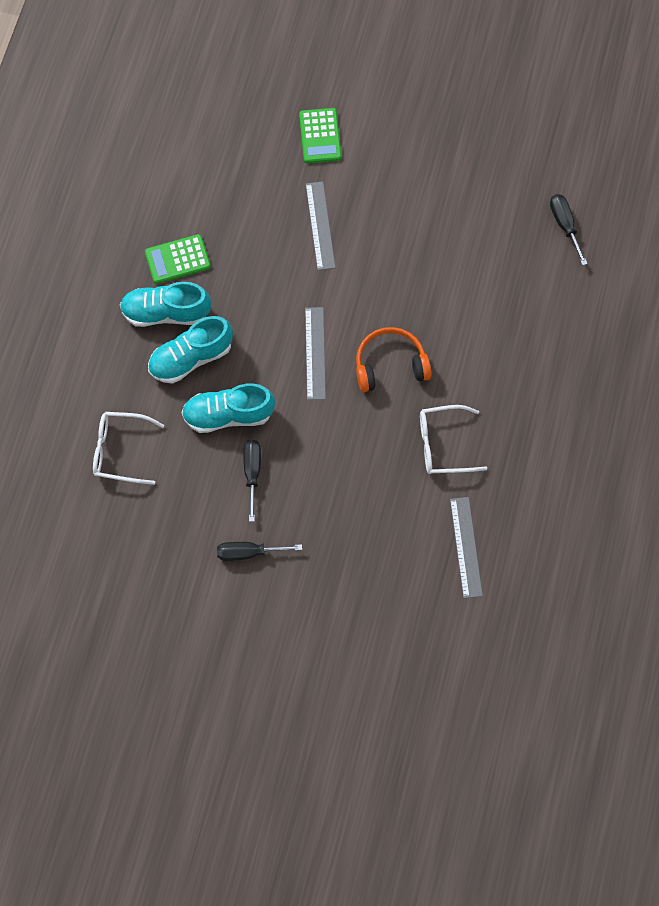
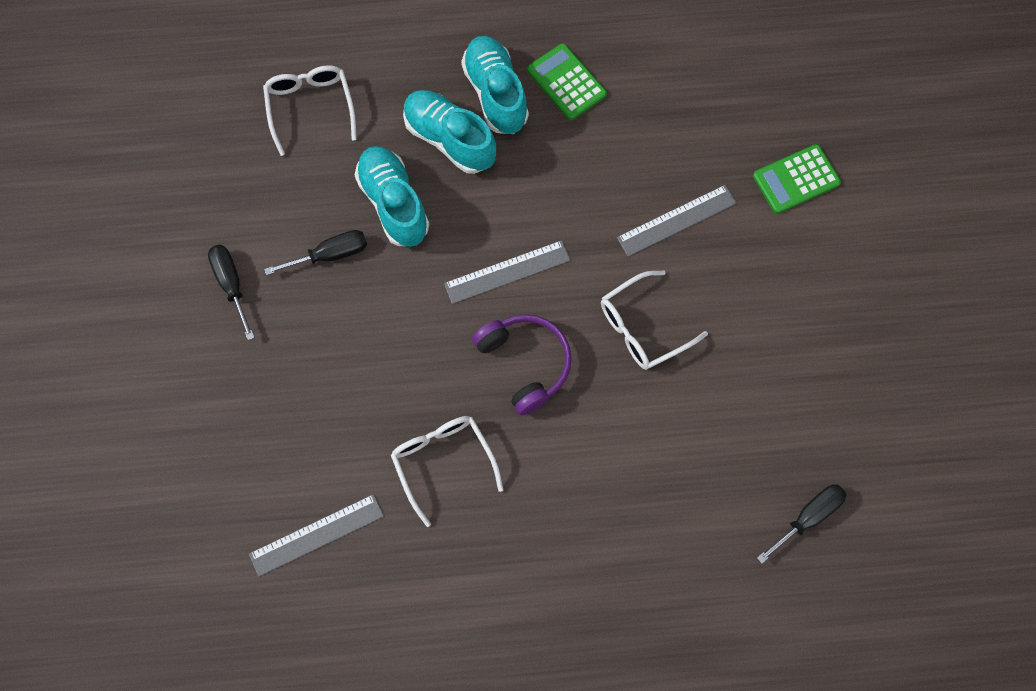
camera: 70 degrees right, 0 degrees up
orange headphones [356,327,432,392] -> purple headphones [472,314,572,415]
none -> white glasses [601,271,708,370]

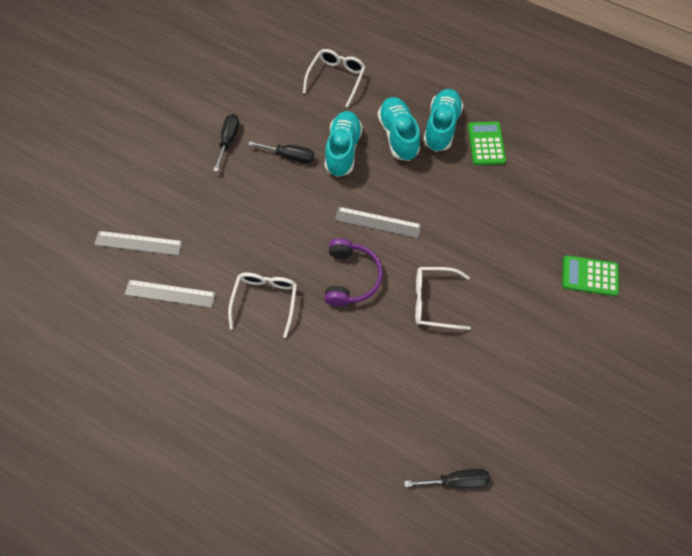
camera: 35 degrees right, 5 degrees down
grey ruler [617,185,737,257] -> grey ruler moved to [94,231,183,256]

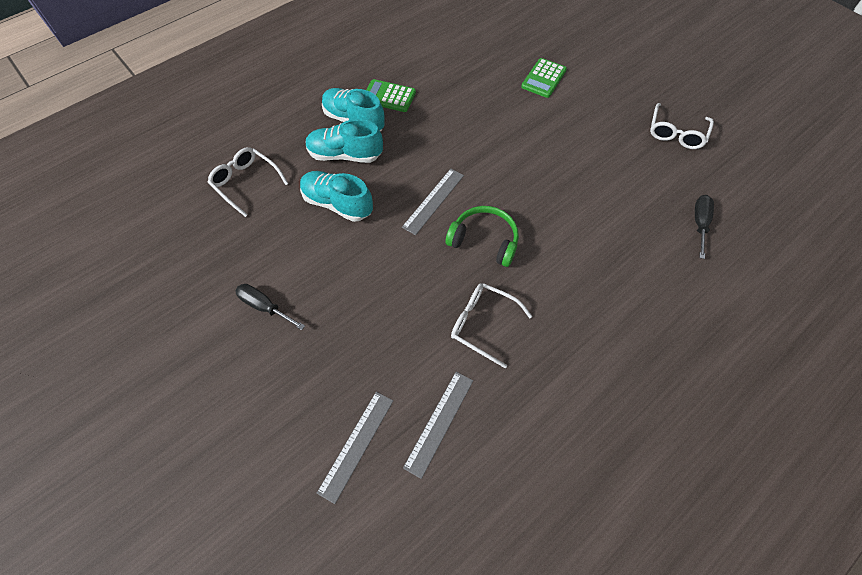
camera: 70 degrees left, 5 degrees down
black screwdriver [248,141,314,163] -> none
purple headphones [324,239,383,306] -> green headphones [445,206,519,267]
white glasses [415,267,471,330] -> white glasses moved to [650,103,714,149]

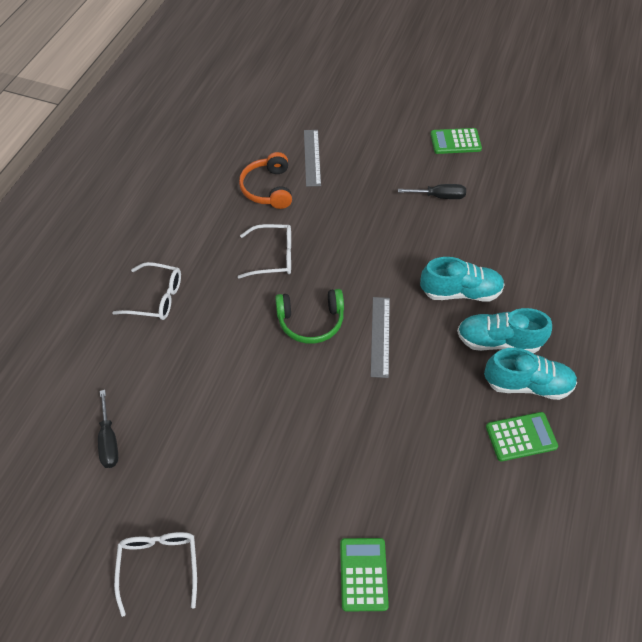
camera: 150 degrees right, 5 degrees down
white glasses [208,147,289,217] -> white glasses moved to [112,262,181,320]
turquoise shoe [306,119,383,163] -> turquoise shoe turned 150 degrees counterclockwise [457,308,552,353]
grey ruler [403,372,473,479] -> orange headphones [239,152,292,209]
none -> green calculator [430,128,482,154]

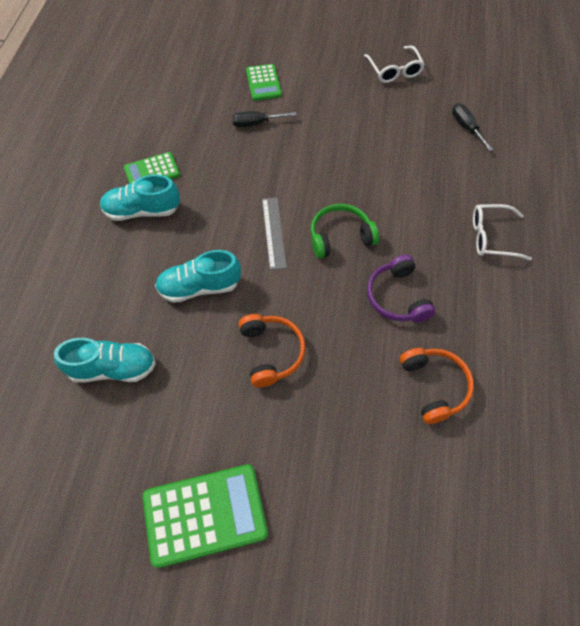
camera: 170 degrees right, 5 degrees up
white glasses [238,224,291,279] -> purple headphones [367,255,436,323]
grey ruler [304,130,321,187] -> none
black screwdriver [398,184,466,199] -> black screwdriver moved to [232,111,296,127]
green calculator [430,128,482,154] -> green calculator [142,464,268,568], size x1.70
turquoise shoe [457,308,552,353] -> turquoise shoe moved to [54,338,156,383]
none -> orange headphones [239,314,306,387]

